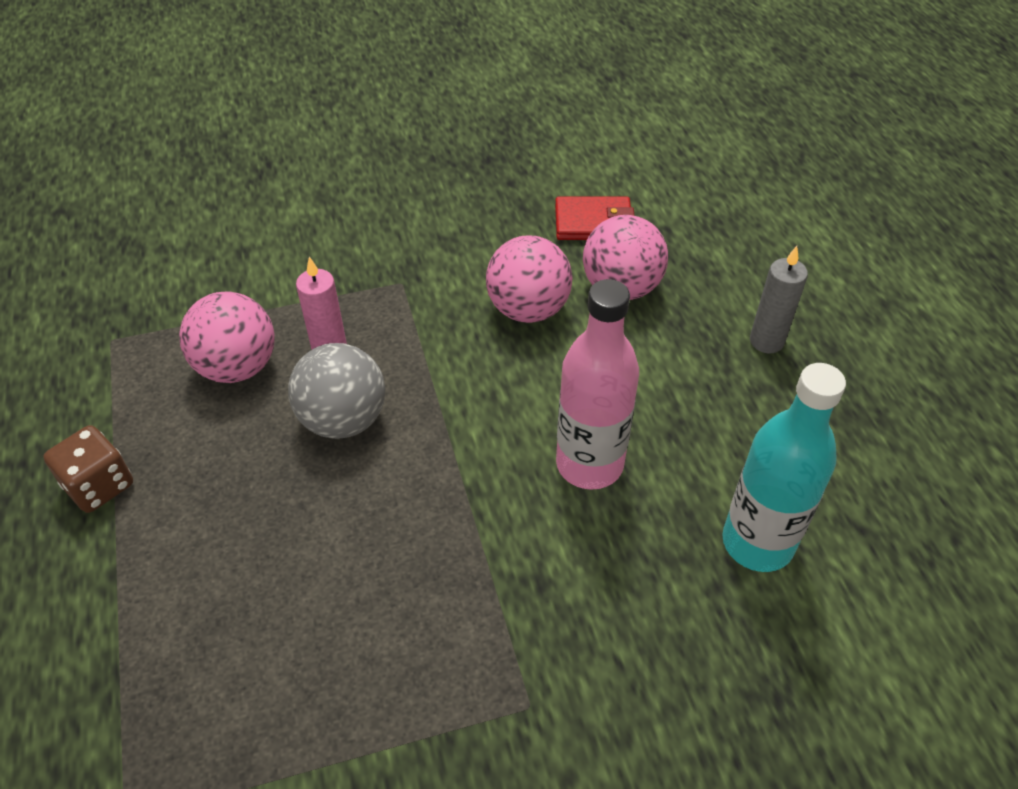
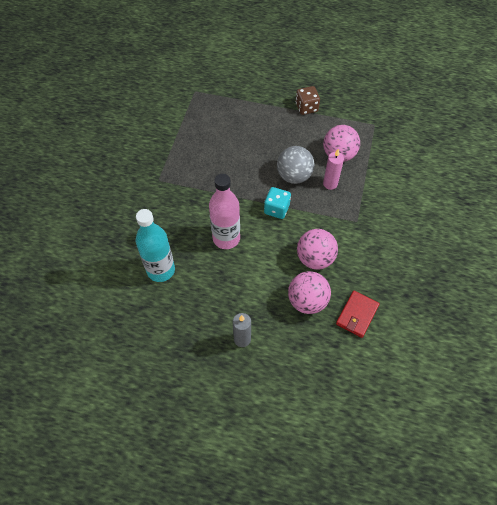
camera: 120 degrees right, 10 degrees up
none -> turquoise dice [264,187,291,219]

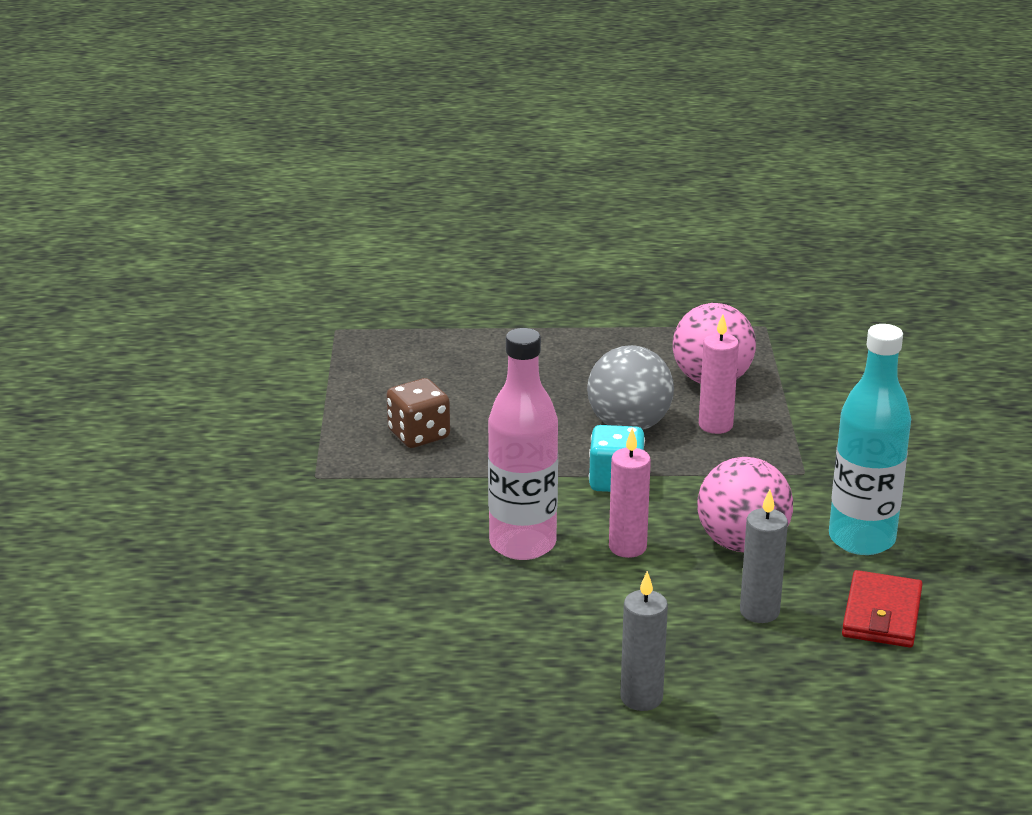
camera: 15 degrees left, 30 degrees down
turquoise bottle [136,209,175,282] -> turquoise bottle moved to [829,324,911,555]
pink ball [288,271,331,314] -> grey candle [740,489,788,623]
brown dice [296,86,320,115] -> brown dice moved to [386,378,450,448]
none -> pink candle [609,428,651,558]

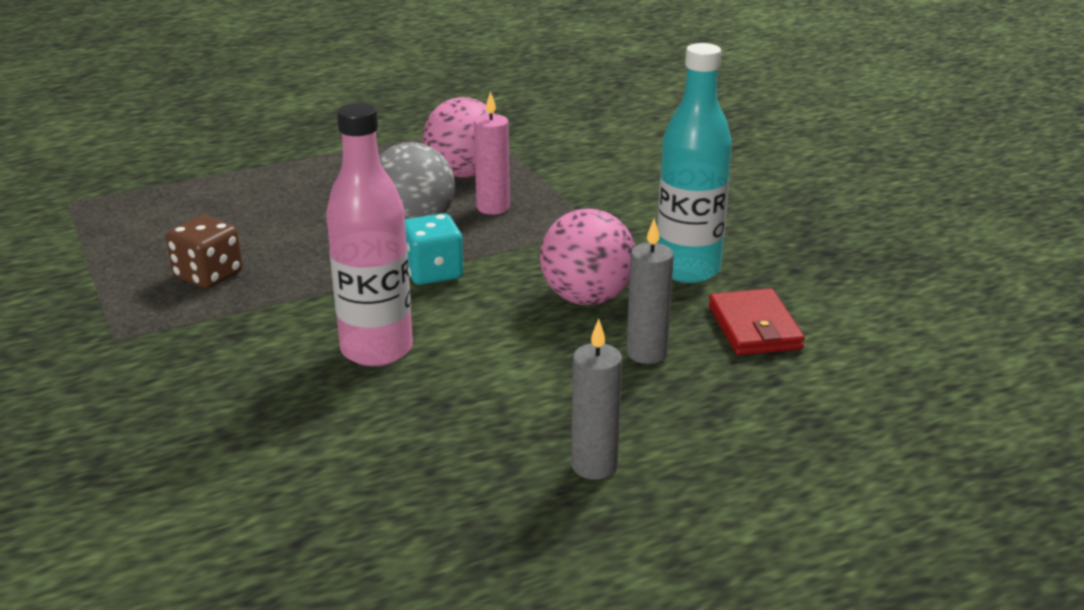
camera: 25 degrees left, 0 degrees up
pink candle [609,428,651,558] -> none

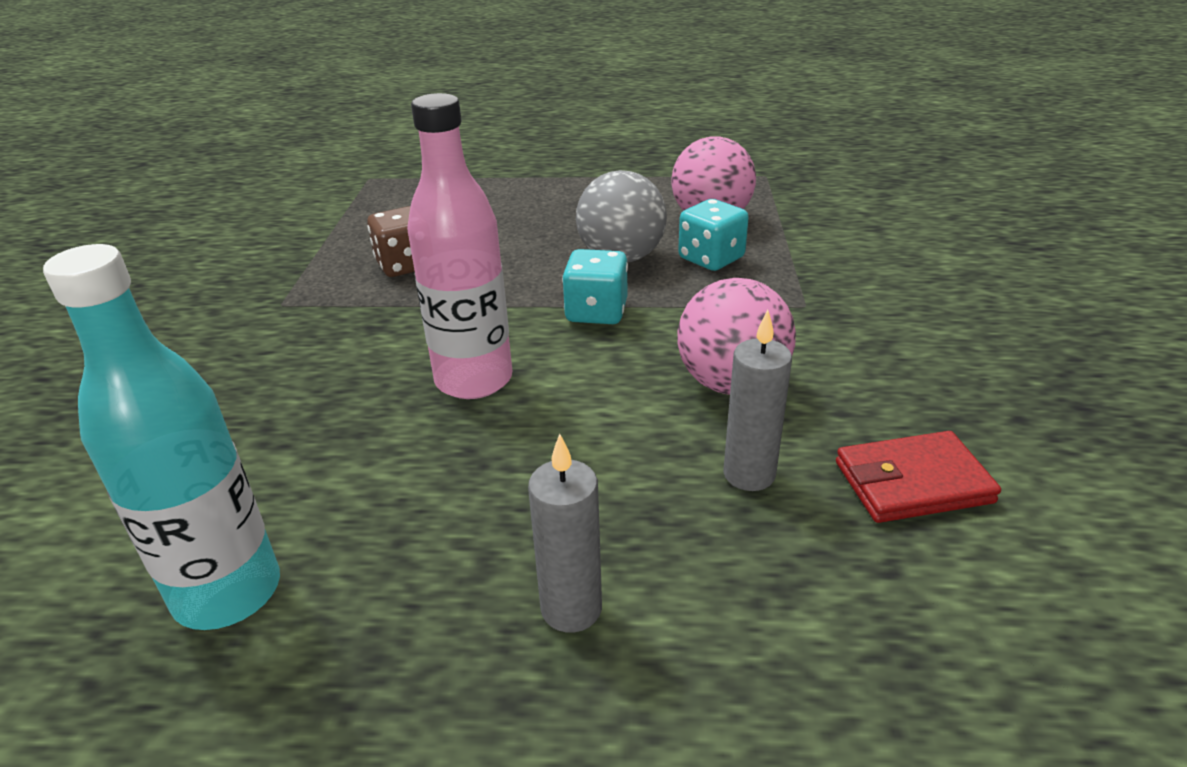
camera: 30 degrees right, 5 degrees up
pink candle [474,91,510,215] -> turquoise dice [678,199,749,271]
turquoise bottle [657,43,732,283] -> turquoise bottle moved to [43,244,280,630]
red wallet [709,288,805,355] -> red wallet turned 60 degrees clockwise [836,431,1001,523]

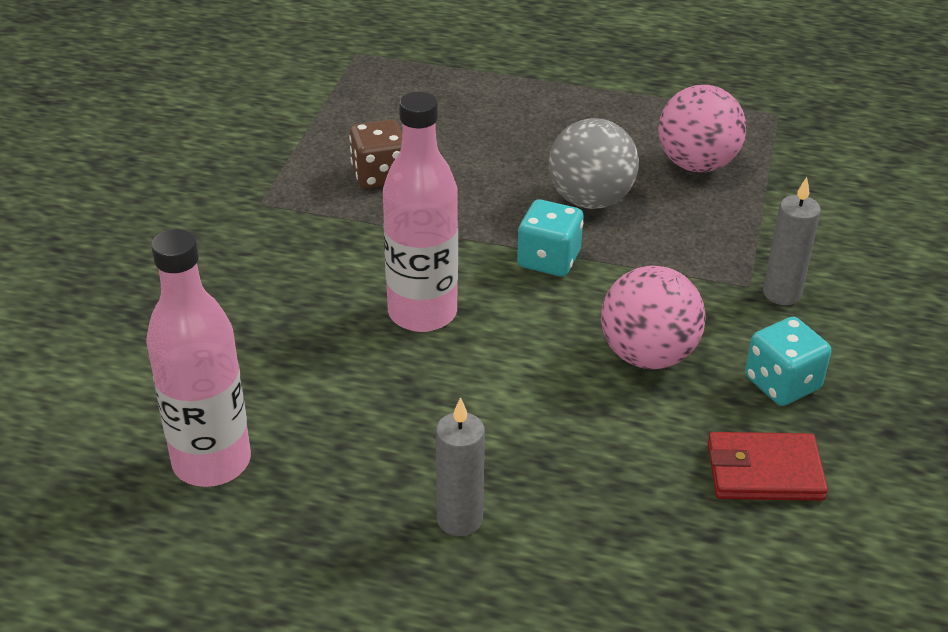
camera: 10 degrees right, 5 degrees up
turquoise bottle [43,244,280,630] -> pink bottle [146,229,251,487]
turquoise dice [678,199,749,271] -> turquoise dice moved to [745,317,831,406]
grey candle [723,310,792,491] -> grey candle moved to [763,177,821,305]

